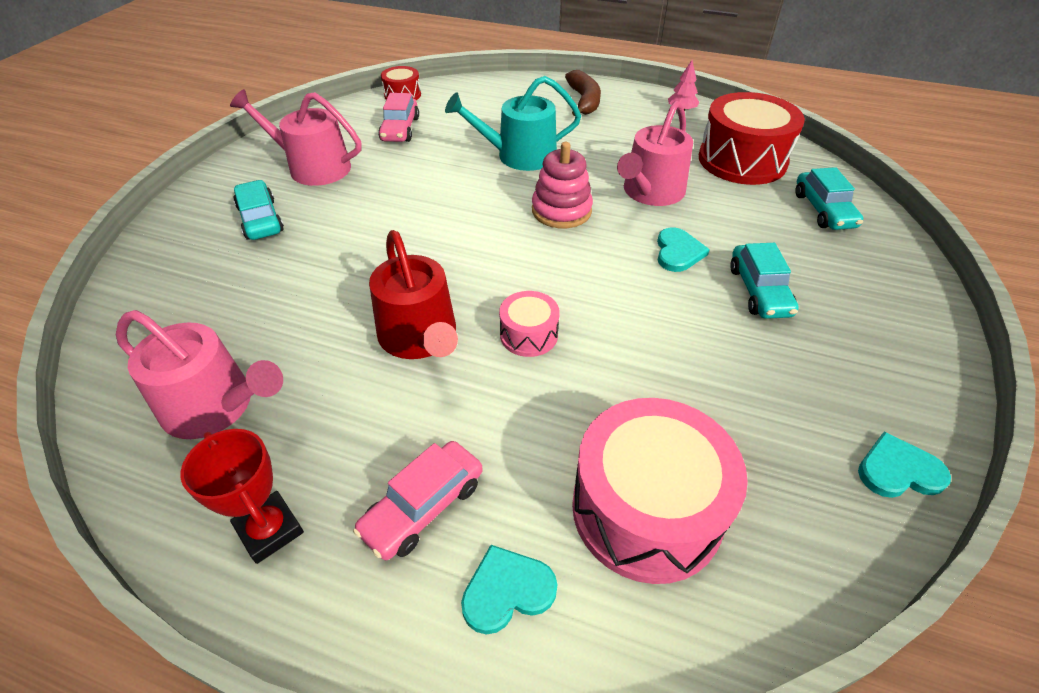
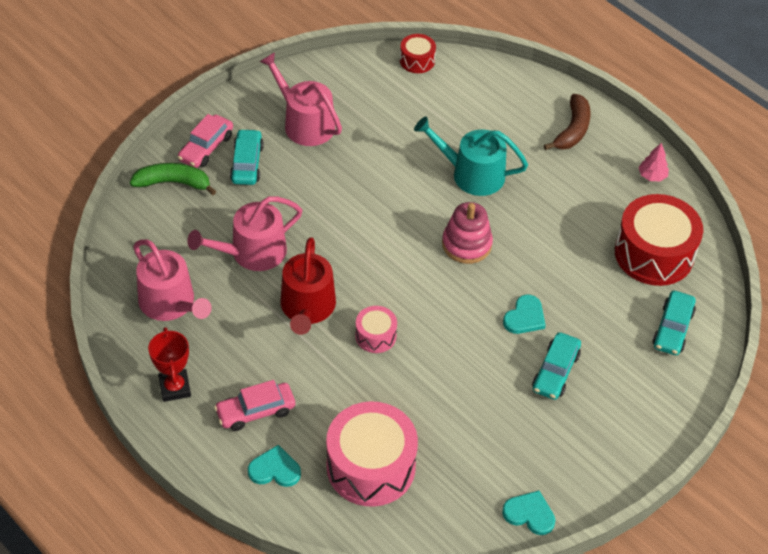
camera: 25 degrees right, 5 degrees up
pink car [378,93,419,142] -> pink car moved to [178,114,233,168]
pink watering can [617,101,693,206] -> pink watering can moved to [187,196,302,271]
none -> green banana [130,163,217,195]

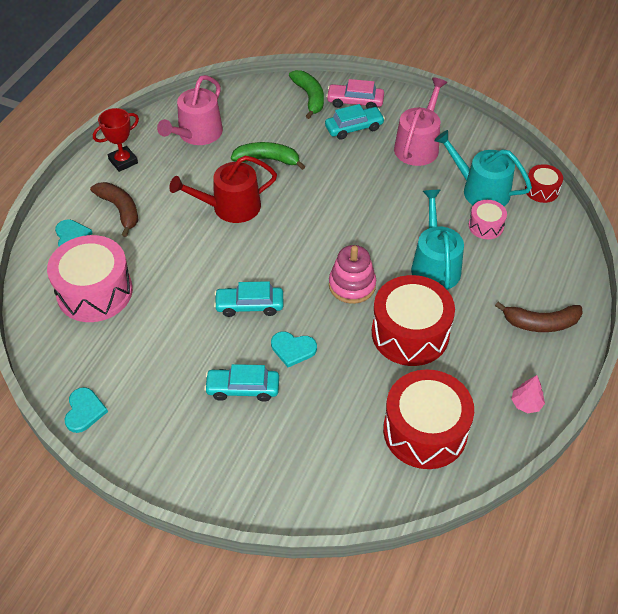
camera: 70 degrees right, 0 degrees up
pink watering can [187,196,302,271] -> green banana [231,142,305,170]
pink car [214,380,295,431] -> brown banana [90,182,138,237]
pink drum [355,306,397,353] -> pink drum moved to [469,200,507,239]
turquoise car [652,291,696,355] -> turquoise car moved to [214,281,283,317]
none -> red drum [372,275,455,366]
none -> turquoise watering can [434,130,532,206]

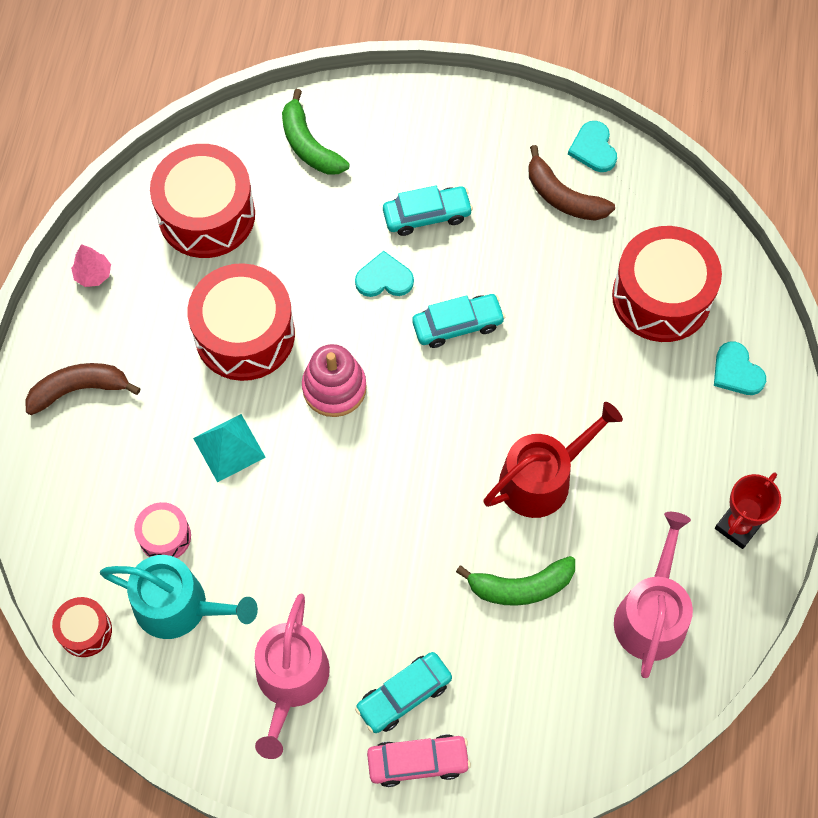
camera: 165 degrees right, 15 degrees up
pink drum [47,235,133,322] -> red drum [612,226,722,342]
brown banana [90,182,138,237] -> brown banana moved to [528,145,615,221]
green banana [289,70,324,119] -> green banana moved to [282,89,350,175]
turquoise watering can [411,190,464,290] -> turquoise pyramid [193,414,266,482]

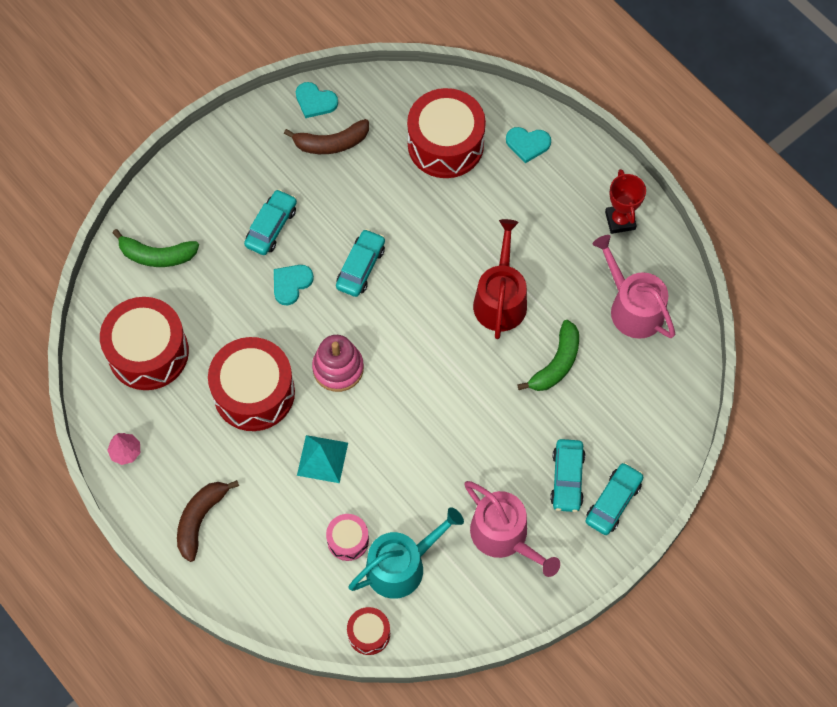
camera: 50 degrees left, 0 degrees up
pink car [367,734,471,787] -> turquoise car [586,462,644,535]

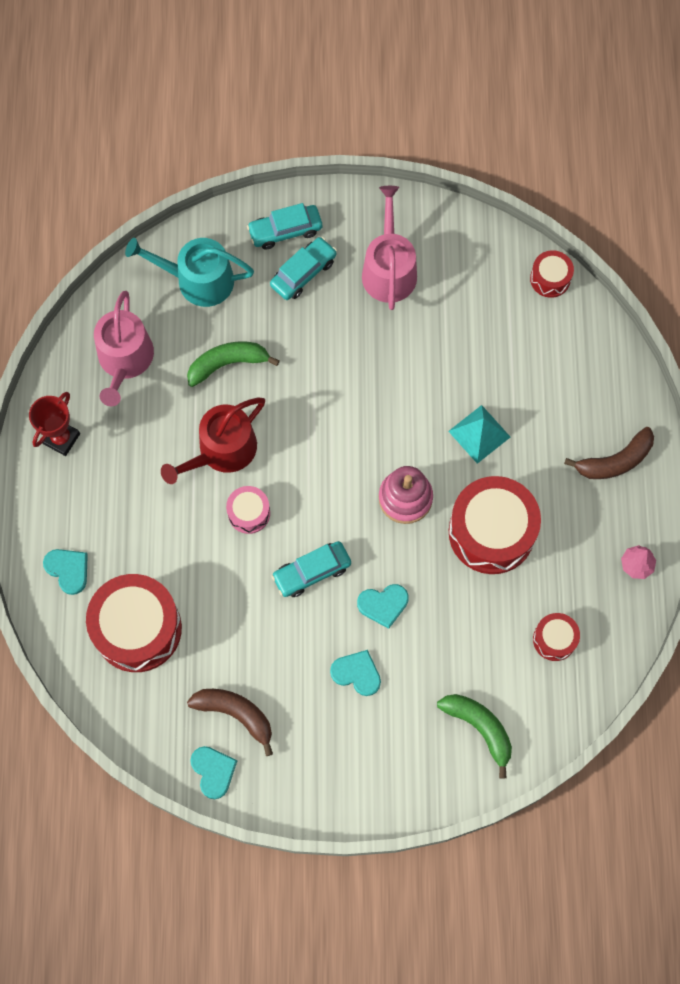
camera: 140 degrees left, 5 degrees up
red drum [100,297,189,390] -> red drum [533,613,580,661], size x0.49
turquoise car [244,189,297,255] -> turquoise heart [330,650,381,696]
pink drum [326,514,369,561] -> pink drum moved to [226,486,270,534]
turquoise watering can [348,507,464,599] -> turquoise watering can moved to [125,238,254,307]

